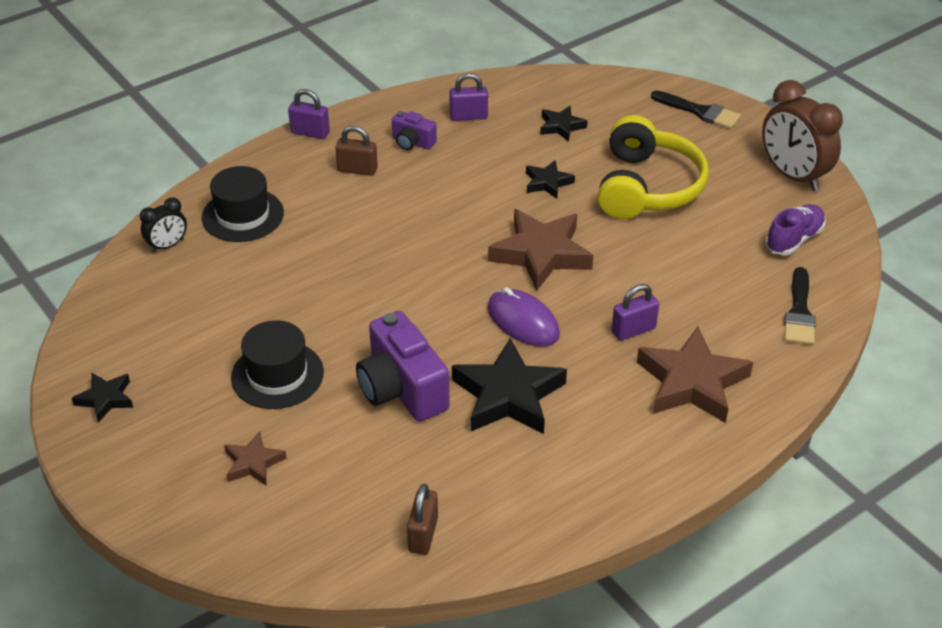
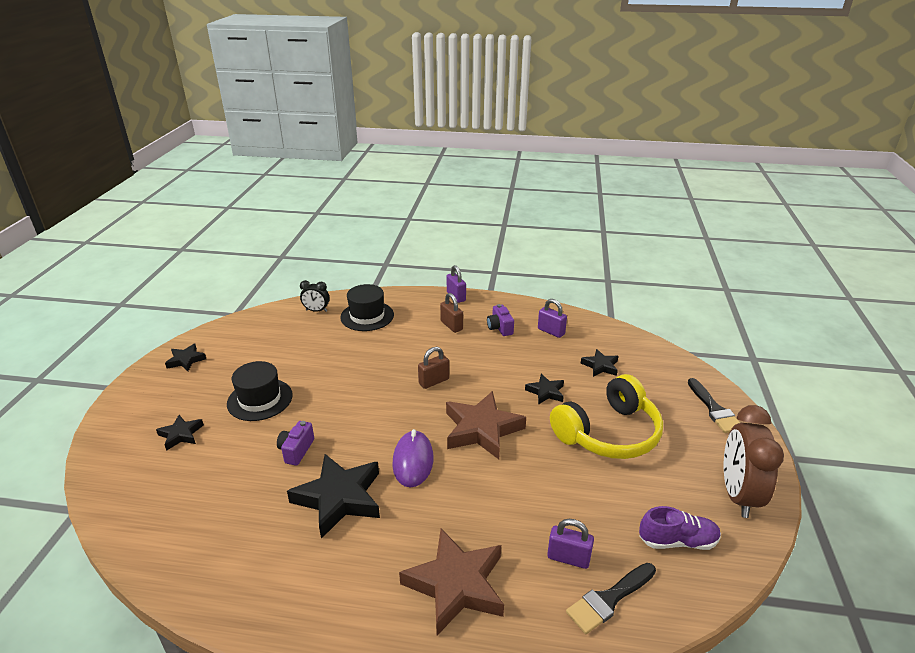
camera: 45 degrees right, 10 degrees down
brown star [224,431,287,485] -> black star [156,415,204,451]
purple camera [356,311,450,422] -> purple camera [277,421,314,466], size x0.52
brown padlock [407,484,438,555] -> brown padlock moved to [418,347,449,389]
purple padlock [612,284,659,341] -> purple padlock moved to [547,519,594,569]

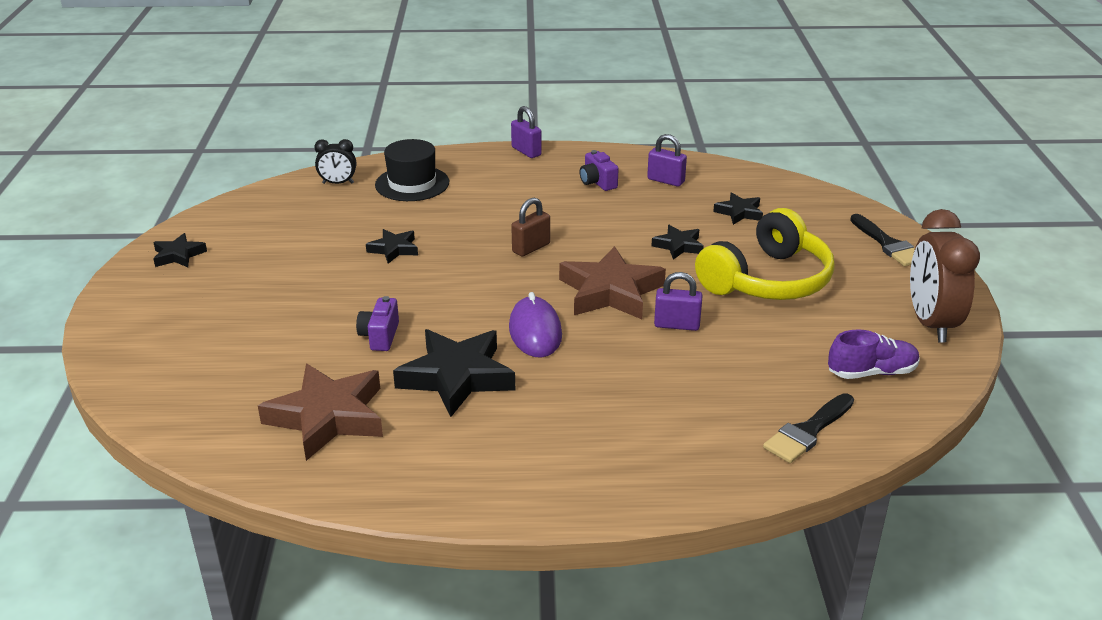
camera: 10 degrees left, 0 degrees up
black star [156,415,204,451] -> black star moved to [366,229,418,264]
black hat [227,361,293,421] -> none
brown star [399,529,504,636] -> brown star moved to [258,364,383,461]
brown padlock [440,293,463,333] -> none
purple padlock [547,519,594,569] -> purple padlock moved to [654,272,702,331]

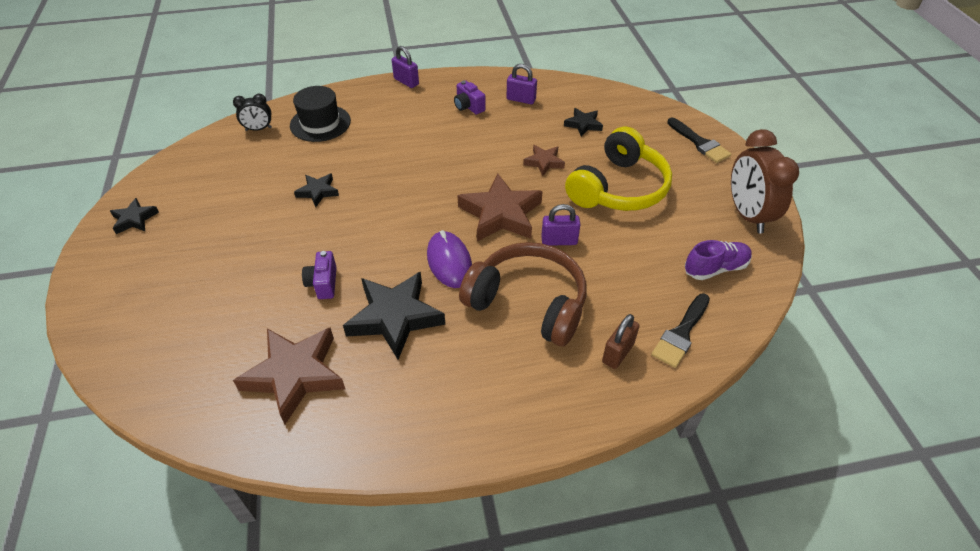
camera: 10 degrees left, 15 degrees up
brown padlock [511,198,550,257] -> brown padlock moved to [602,314,640,369]
black star [651,225,704,260] -> brown star [523,145,565,176]
none -> brown headphones [459,242,586,346]

